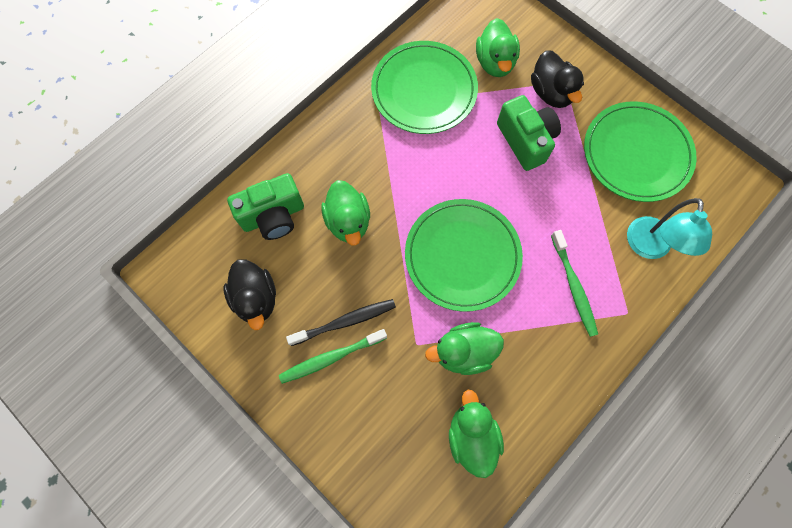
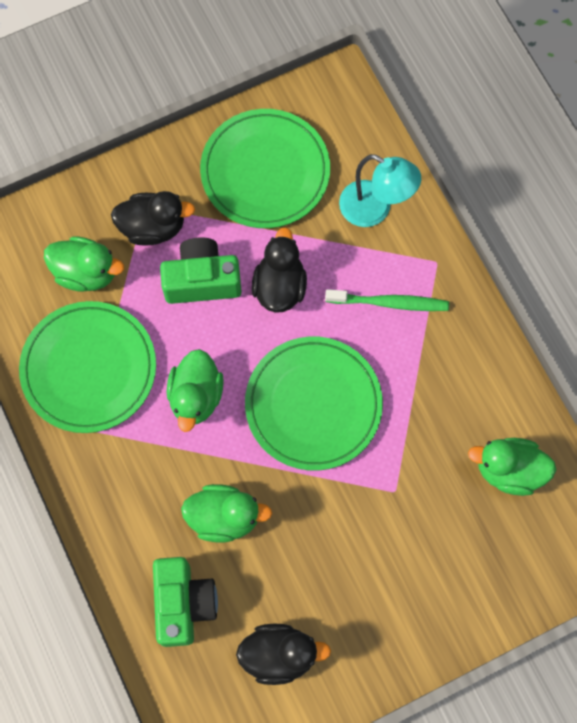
camera: 70 degrees left, 0 degrees up
green toothbrush [279,329,387,384] -> none
black toothbrush [286,299,396,346] -> none
green duck [425,322,504,375] -> green duck moved to [167,349,224,432]
none -> black duck [252,227,307,313]

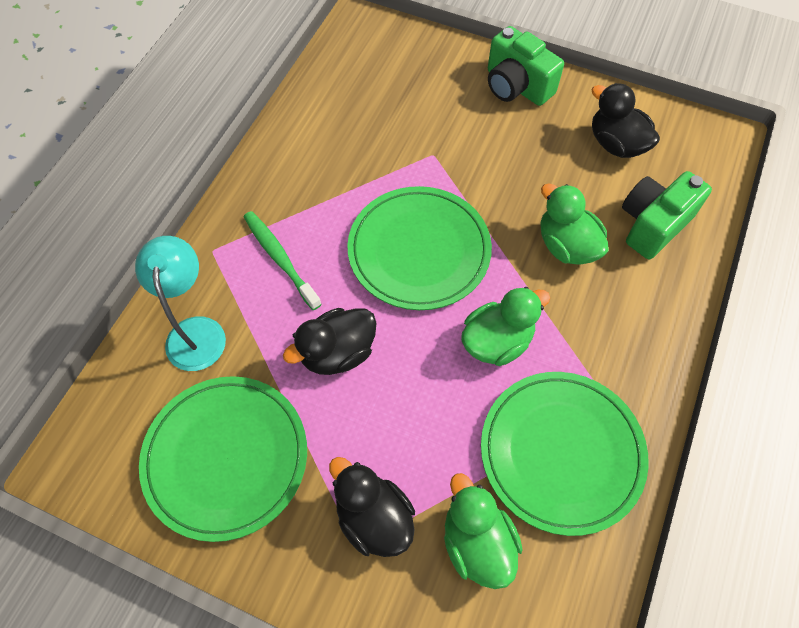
camera: 130 degrees left, 10 degrees down
green camera [160,237,242,304] -> green camera moved to [488,26,564,106]
green duck [468,438,556,496] -> none

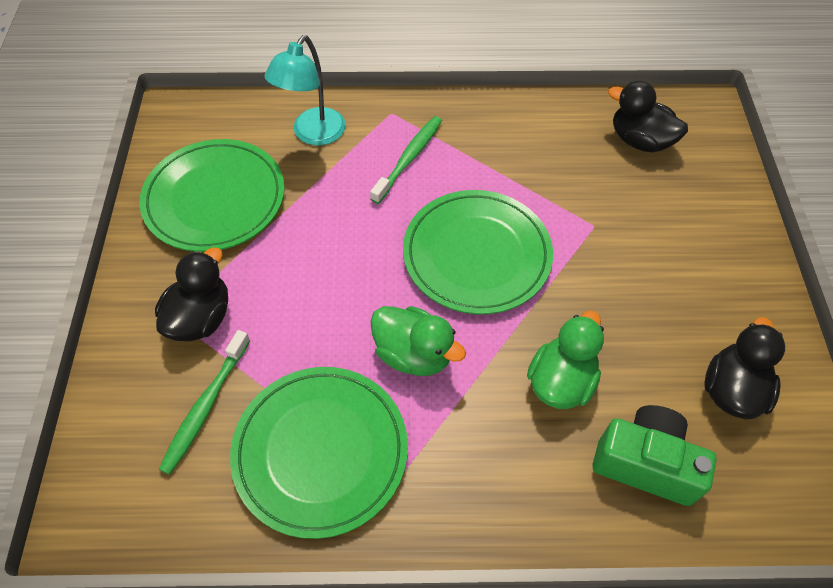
camera: 65 degrees right, 5 degrees down
turquoise lamp [135,236,226,371] -> turquoise lamp turned 150 degrees clockwise [264,35,346,146]
black duck [283,308,377,375] -> black duck moved to [608,81,688,153]
green duck [444,473,523,589] -> green toothbrush [158,330,250,475]
green camera [488,26,564,106] -> none

